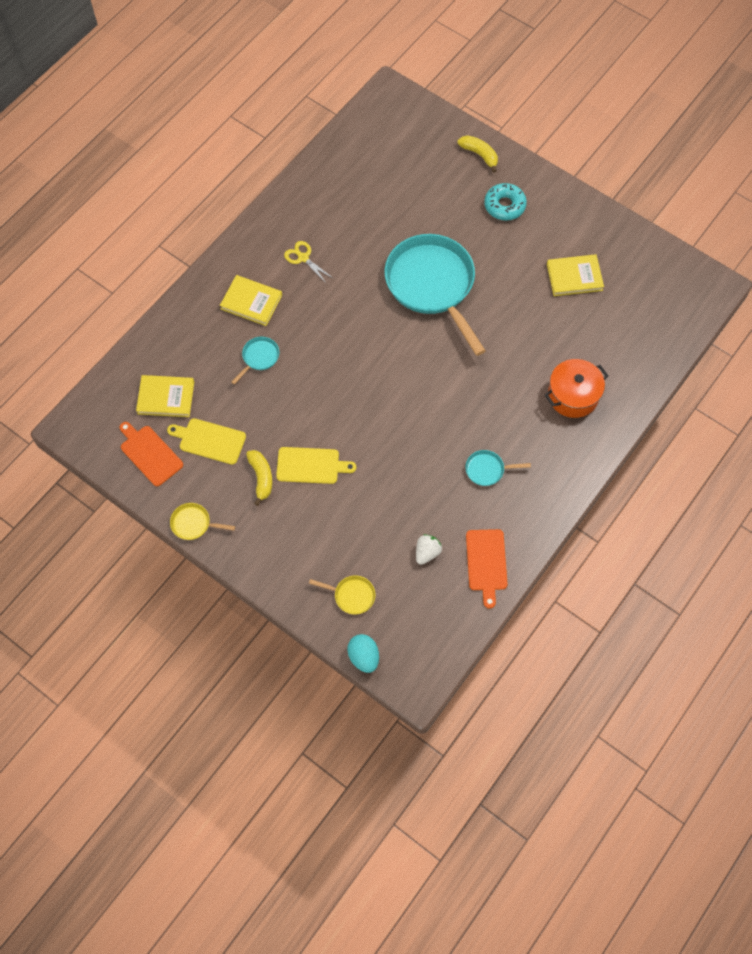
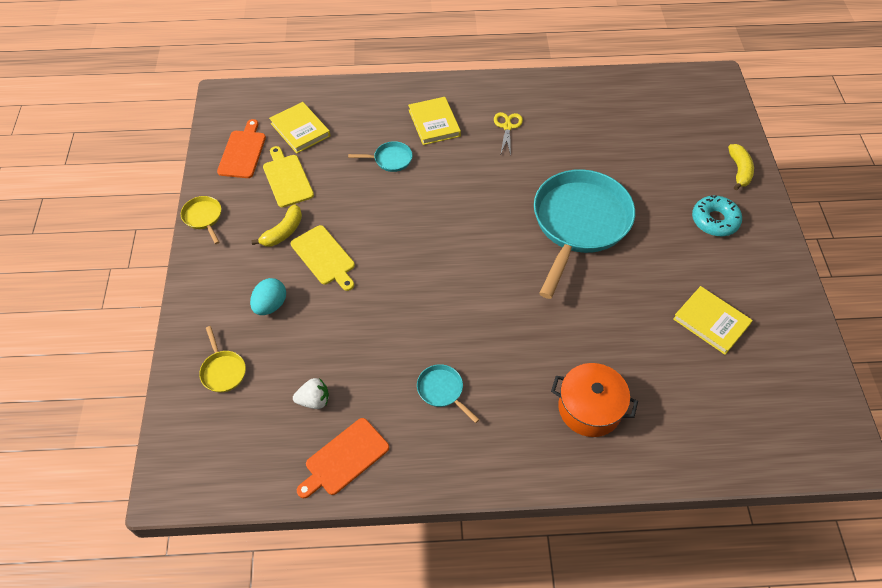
camera: 50 degrees right, 10 degrees down
turquoise egg [347,634,379,673] -> turquoise egg moved to [250,278,286,315]

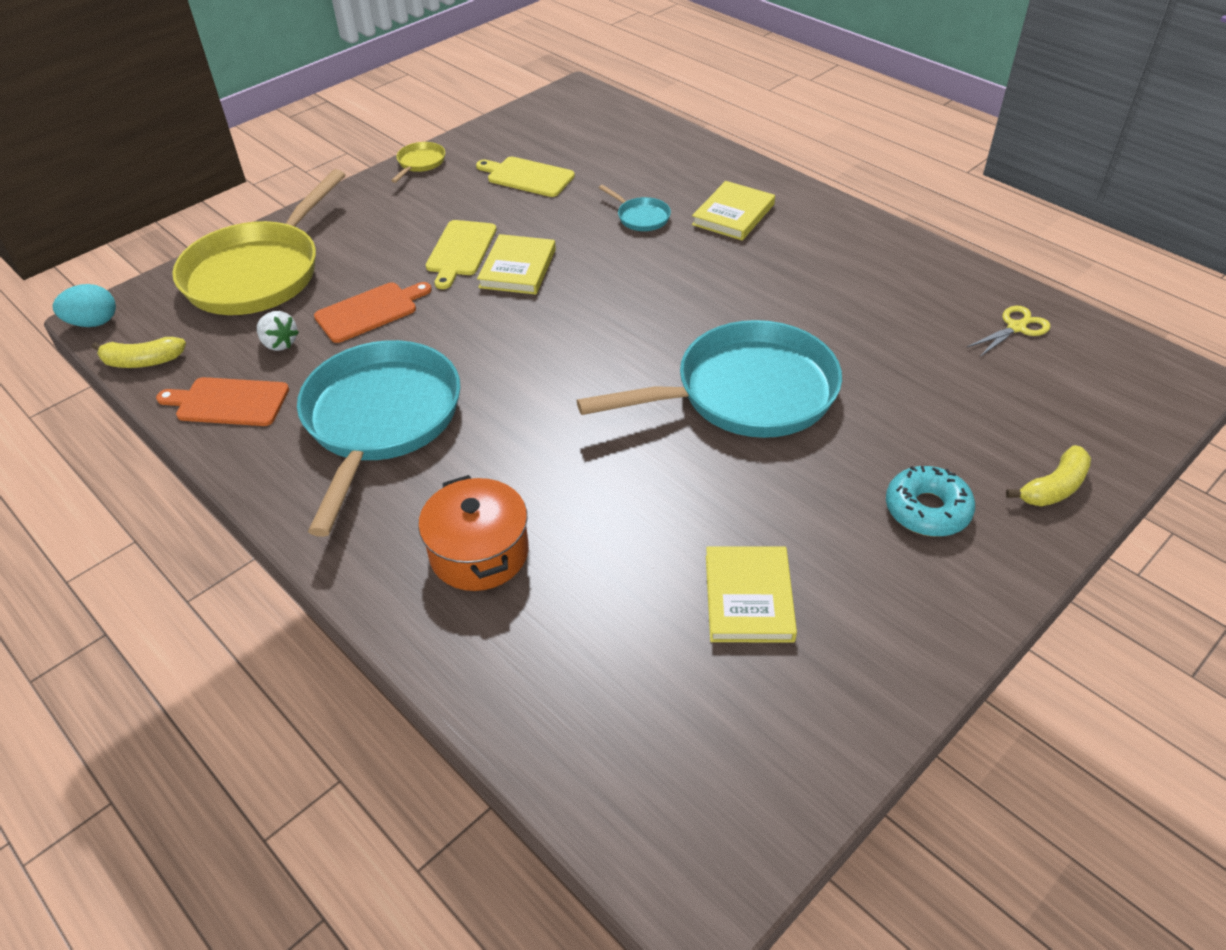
camera: 50 degrees right, 10 degrees down
yellow pan [199,326,246,393] -> yellow pan [172,169,345,315], size x2.49
orange cutting board [217,119,266,178] -> orange cutting board moved to [314,282,432,343]
turquoise egg [250,278,286,315] -> turquoise egg moved to [53,284,116,327]
yellow banana [251,204,302,247] -> yellow banana moved to [92,337,186,368]
yellow cutting board [263,146,314,208] -> yellow cutting board turned 90 degrees counterclockwise [476,157,575,197]
yellow book [269,102,330,154] -> yellow book moved to [477,234,556,295]
turquoise pan [417,364,480,423] -> turquoise pan [297,340,461,537], size x2.49
yellow scissors [494,112,523,155] -> yellow scissors moved to [967,306,1051,357]

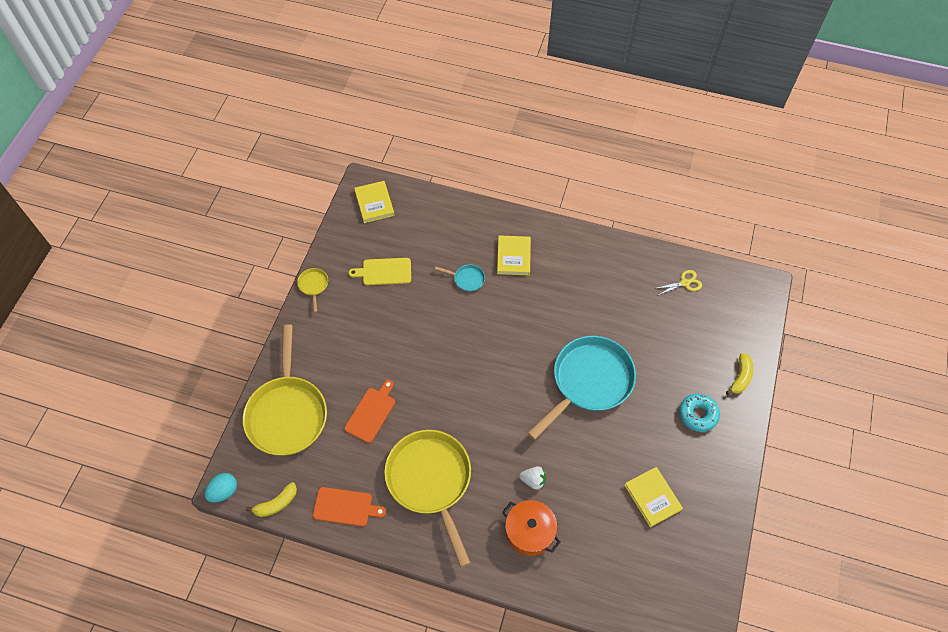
camera: 30 degrees left, 15 degrees up
orange cutting board [156,377,289,426] -> orange cutting board turned 150 degrees counterclockwise [313,487,386,526]
white strawberry [257,311,299,351] -> white strawberry moved to [519,466,546,490]
turquoise pan [297,340,461,537] -> yellow pan [384,430,471,568]
yellow cutting board [426,220,497,289] -> none
yellow book [477,234,556,295] -> yellow book moved to [354,181,394,223]
yellow scissors [967,306,1051,357] -> yellow scissors turned 45 degrees clockwise [653,270,702,296]

